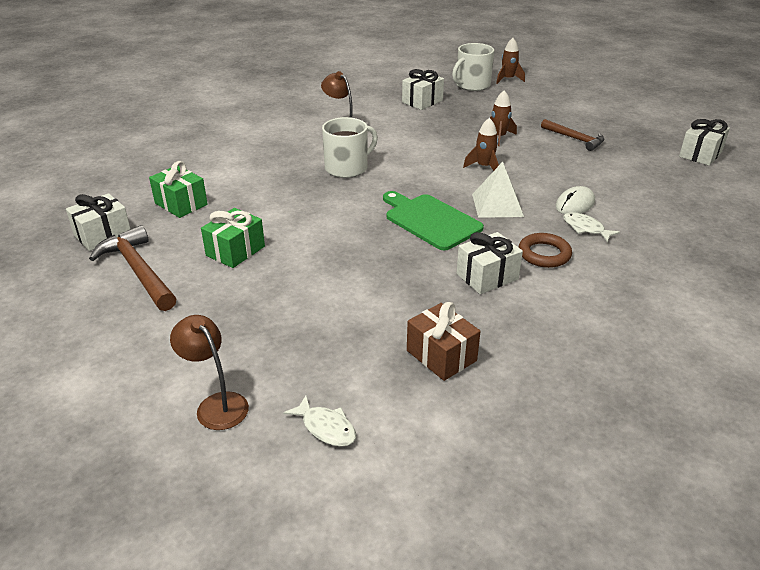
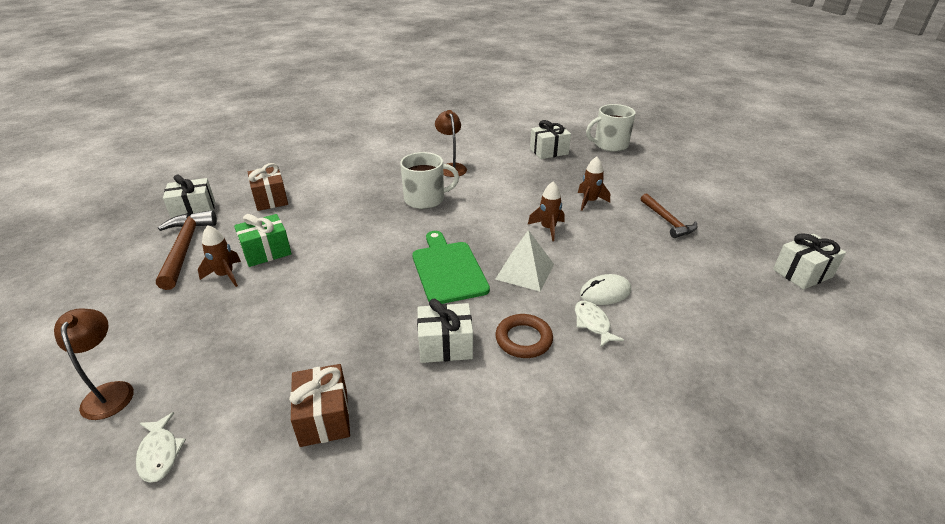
camera: 25 degrees right, 0 degrees up
green gift [149,161,208,218] -> brown gift [248,163,288,211]
brown rocket [496,38,525,84] -> brown rocket moved to [198,225,241,287]

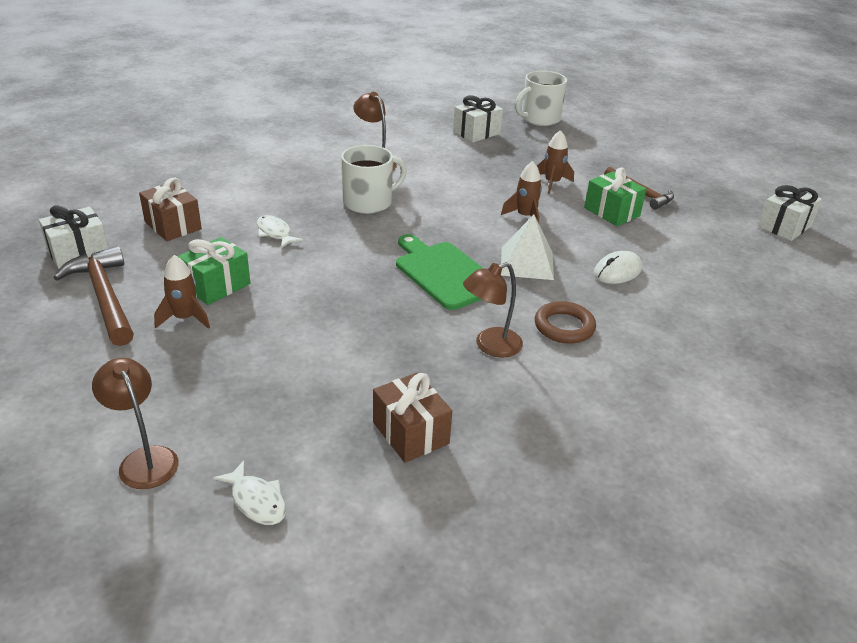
camera: 20 degrees left, 0 degrees up
white gift [417,299,473,363] -> brown lamp [463,262,523,358]
white fish [575,301,624,348] -> white fish moved to [257,215,303,248]
none -> green gift [584,167,646,226]

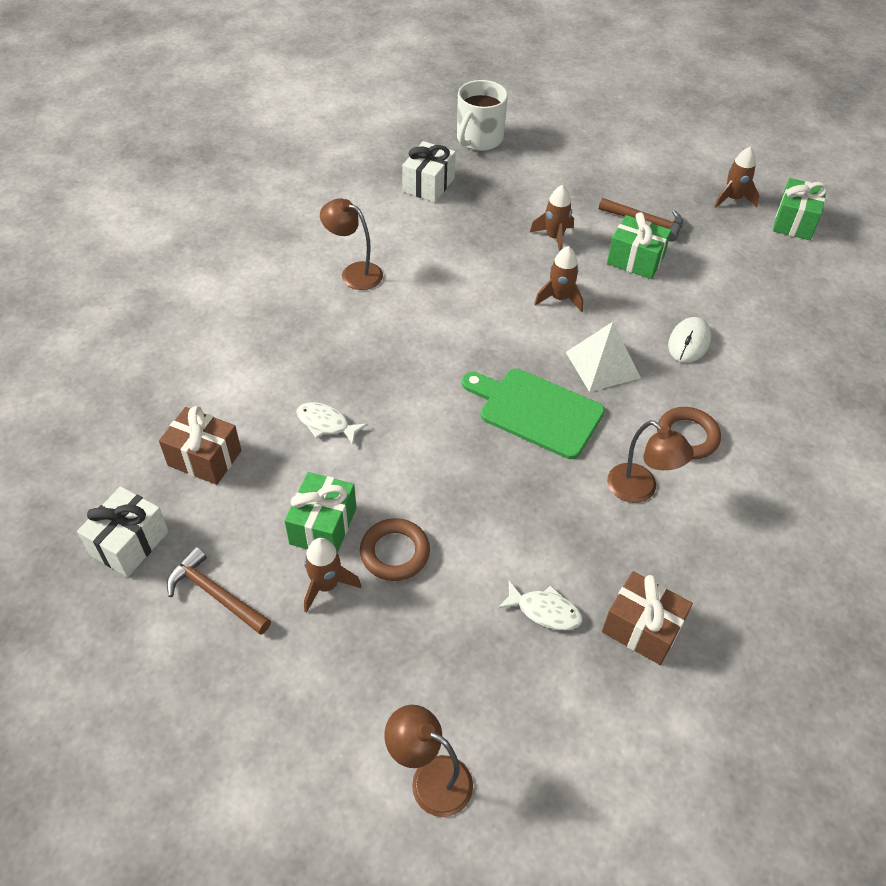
camera: 25 degrees left, 15 degrees up
brown hammer [53,246,134,346] -> brown hammer [167,547,271,635], size x0.67
white fish [213,460,286,525] -> white fish moved to [498,581,583,630]
white mug [341,145,407,214] -> none
brown lamp [463,262,523,358] -> brown lamp turned 75 degrees counterclockwise [607,420,694,503]
white gift [758,185,822,241] -> green gift [773,178,828,240]
none -> brown ring [360,518,430,581]
none -> brown rocket [714,147,759,208]

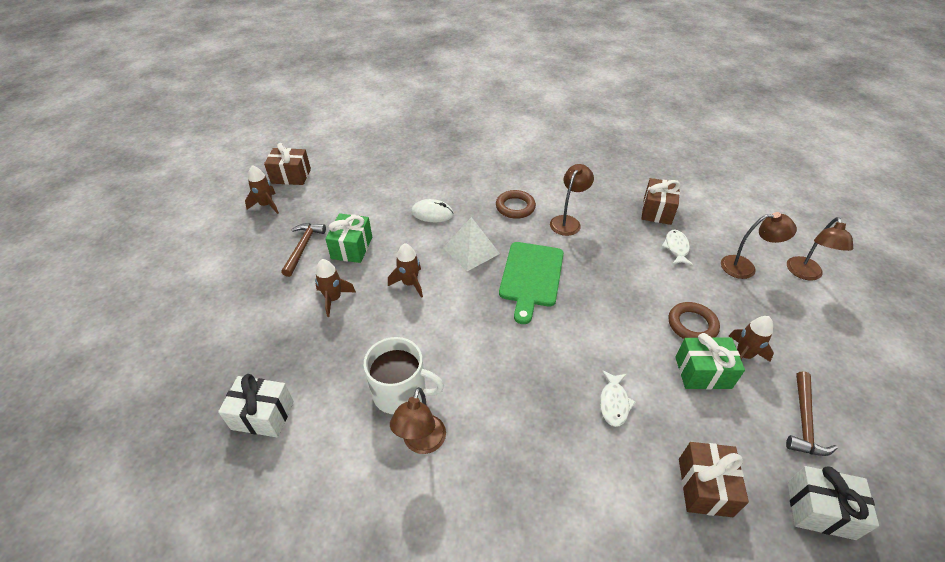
camera: 105 degrees left, 5 degrees down
white mug [457,80,508,151] -> white mug moved to [364,337,444,415]
green gift [773,178,828,240] -> brown gift [264,143,311,185]
none -> brown lamp [721,212,797,279]

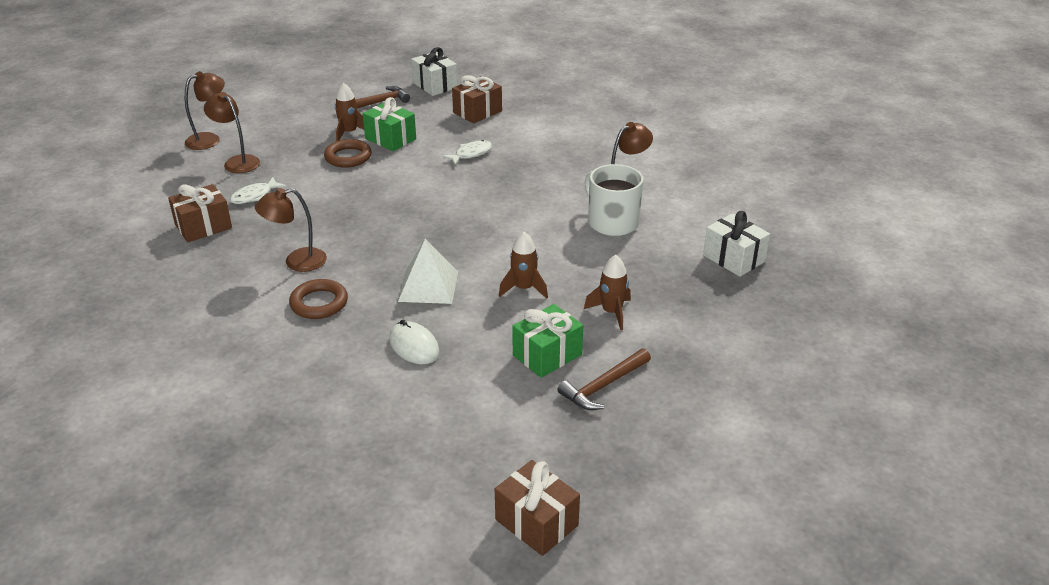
camera: 140 degrees left, 10 degrees down
brown rocket [245,165,279,214] -> none
green cutting board [499,242,564,324] -> none

